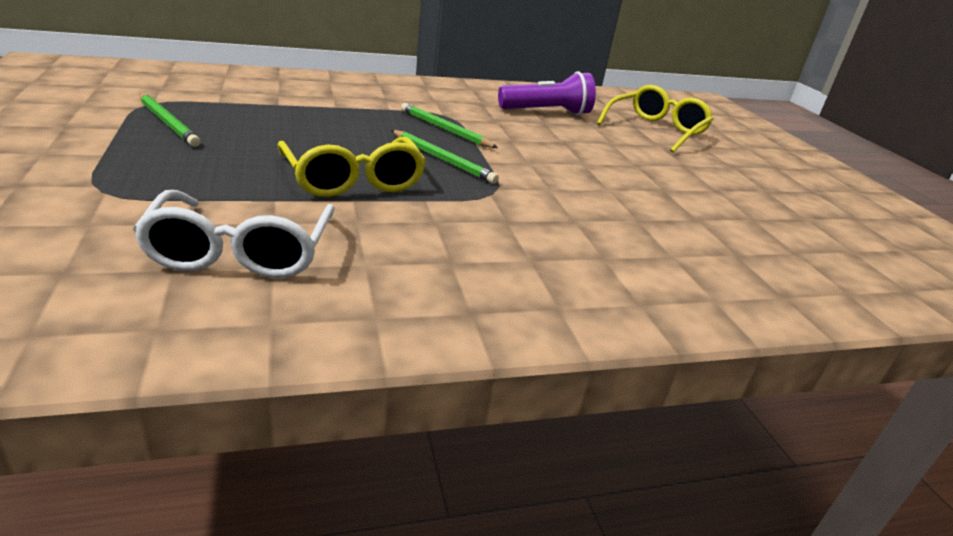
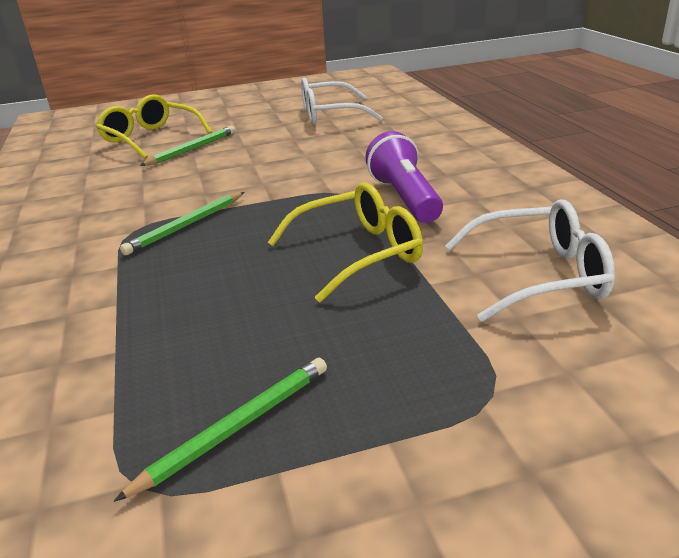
camera: 85 degrees left, 0 degrees up
green pencil [391,130,499,184] -> green pencil moved to [140,126,235,166]
purple flashlight [498,71,596,115] -> purple flashlight moved to [365,131,443,223]
none -> white glasses [301,77,383,125]

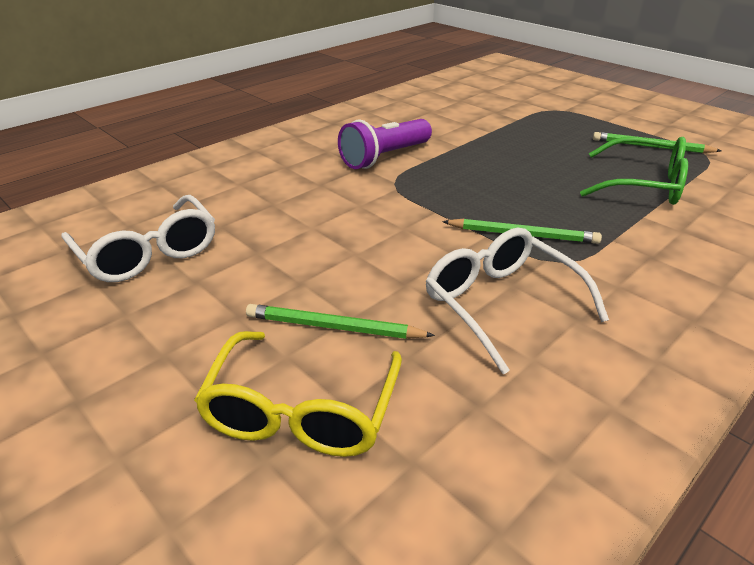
camera: 120 degrees left, 5 degrees up
yellow glasses [268,182,423,303] -> none
white glasses [445,200,615,322] -> white glasses moved to [426,228,609,375]
none -> green glasses [580,137,688,205]

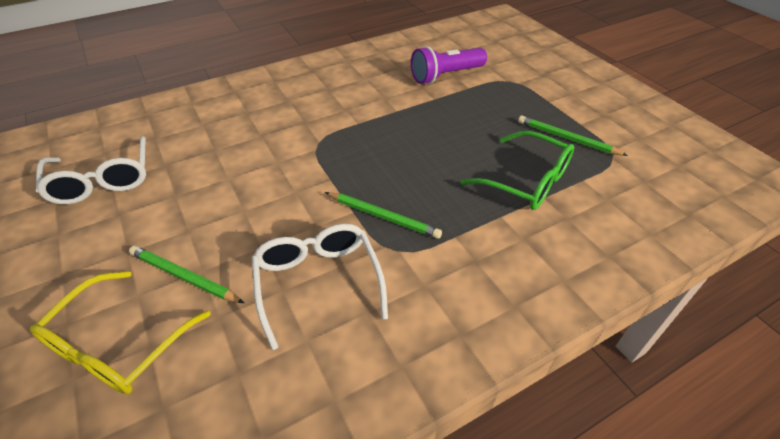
camera: 15 degrees right, 10 degrees up
purple flashlight [338,119,432,169] -> purple flashlight moved to [411,46,487,84]

